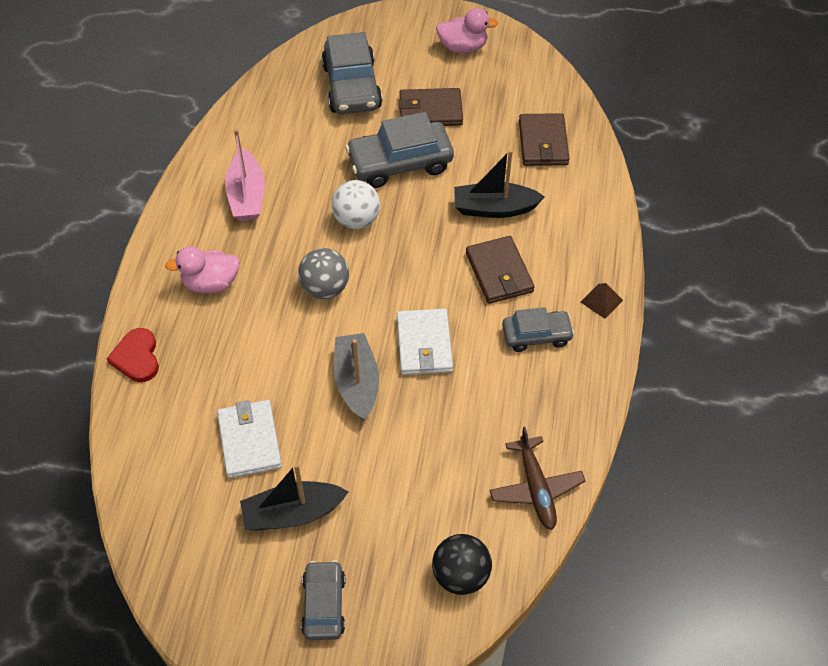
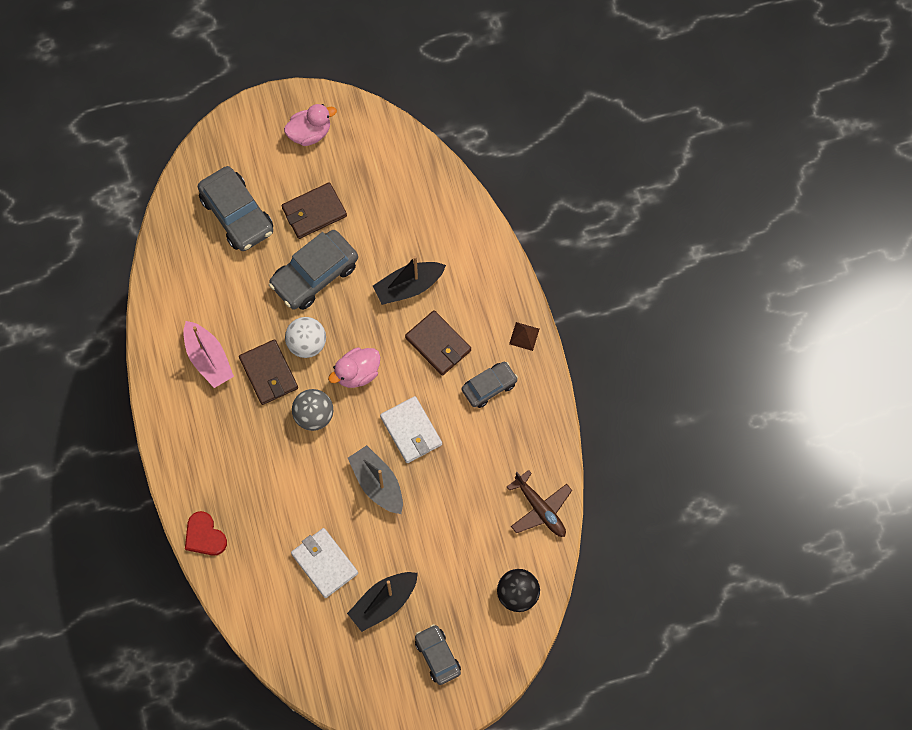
camera: 25 degrees left, 15 degrees up
pink duck [165,246,240,293] -> pink duck moved to [328,348,380,388]
brown wallet [519,113,570,166] -> brown wallet moved to [239,339,298,405]

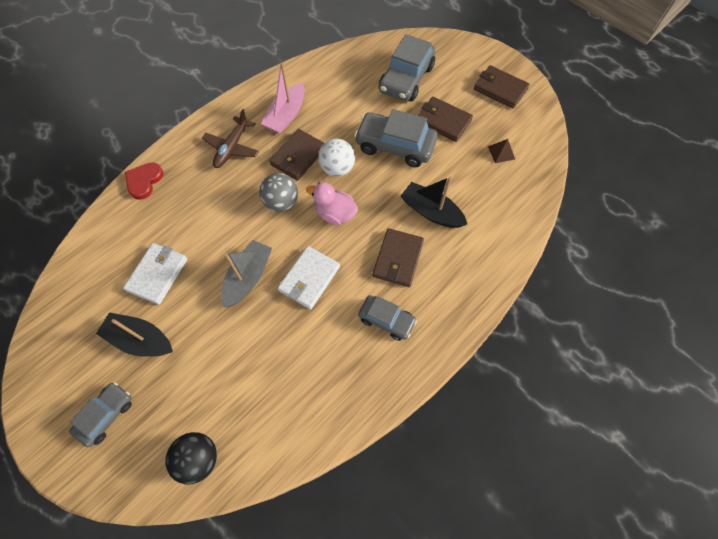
camera: 60 degrees right, 5 degrees down
pink duck [284,104,337,146] -> brown wallet [474,65,529,109]
brown plane [507,470,572,537] -> brown plane moved to [202,109,259,168]
brown pyramid [509,322,539,351] -> brown pyramid moved to [488,139,515,163]

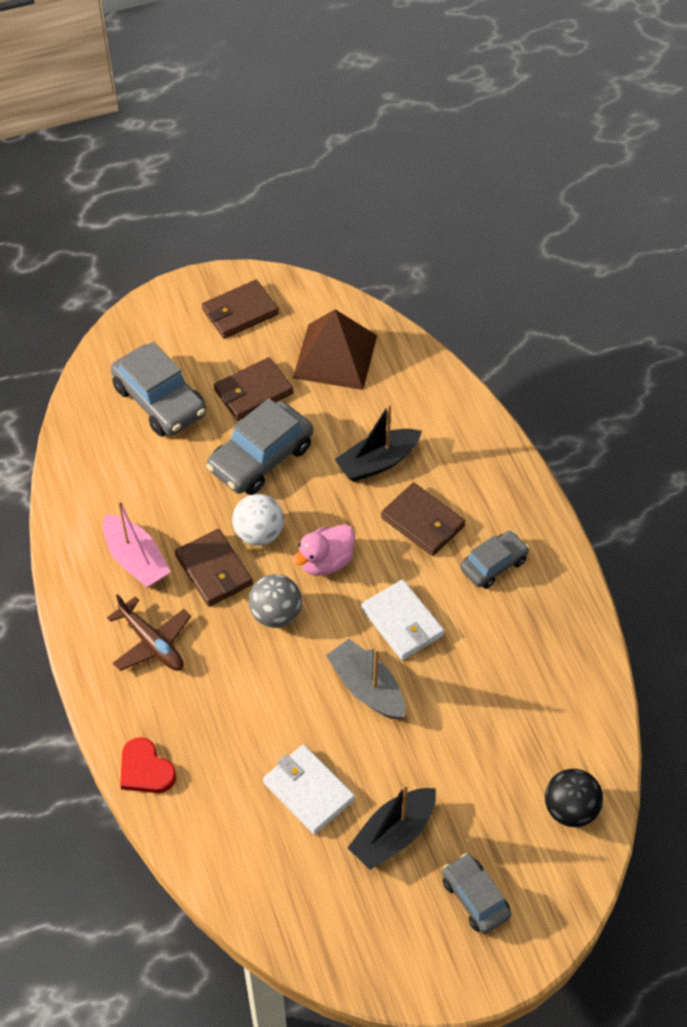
camera: 65 degrees left, 10 degrees down
brown pyramid [488,139,515,163] -> brown pyramid [293,309,377,390], size x2.47

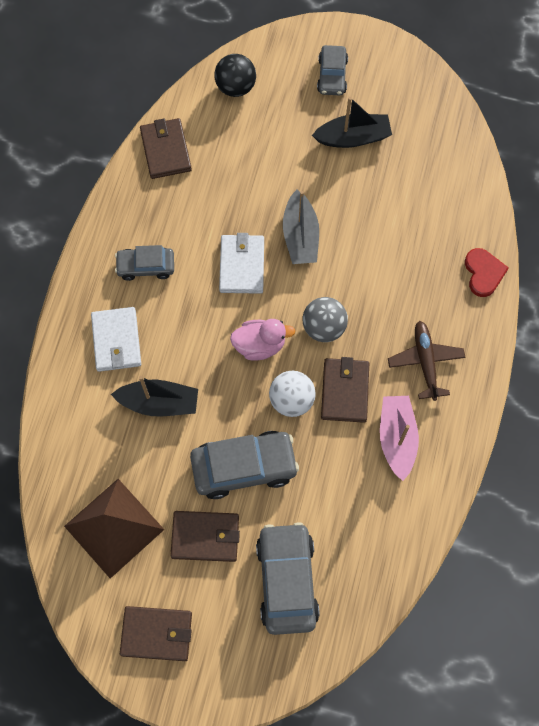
camera: 145 degrees left, 15 degrees up
white wallet [263,744,355,835] -> white wallet moved to [91,307,141,372]
brown wallet [381,483,465,556] -> brown wallet moved to [140,118,192,179]

